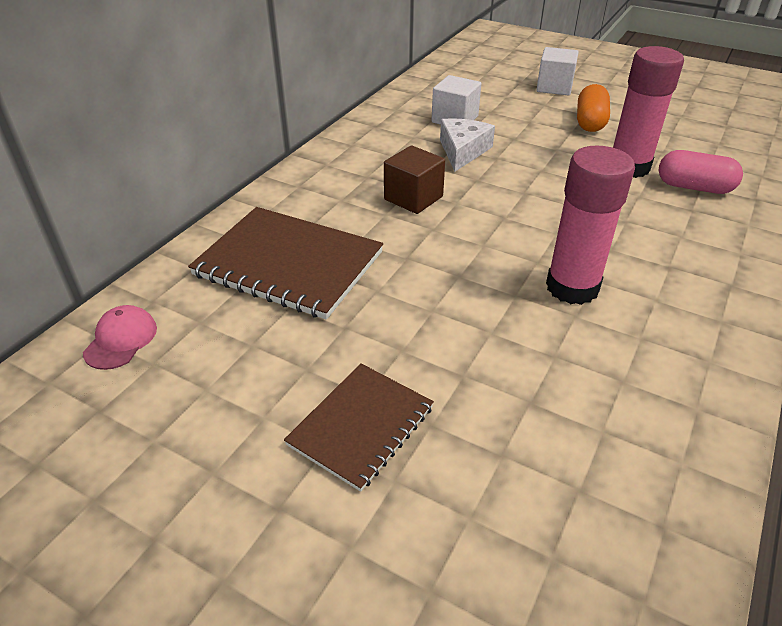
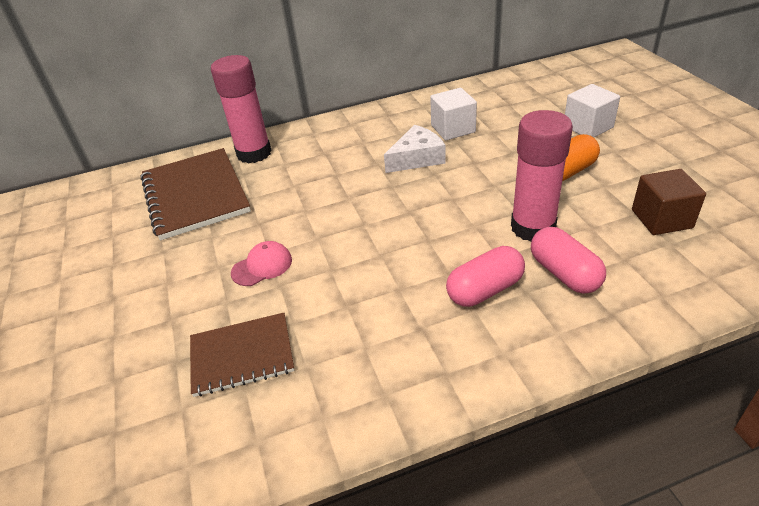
camera: 45 degrees right, 0 degrees up
pink cap [83,305,157,370] -> pink cap moved to [231,241,292,286]
brown notebook [284,363,434,492] -> brown notebook moved to [190,313,294,397]
brown cube [384,145,445,214] -> brown cube moved to [632,169,706,235]
pink glue stick [546,145,635,305] -> pink glue stick moved to [211,55,272,164]
none -> pink capsule [446,246,525,307]

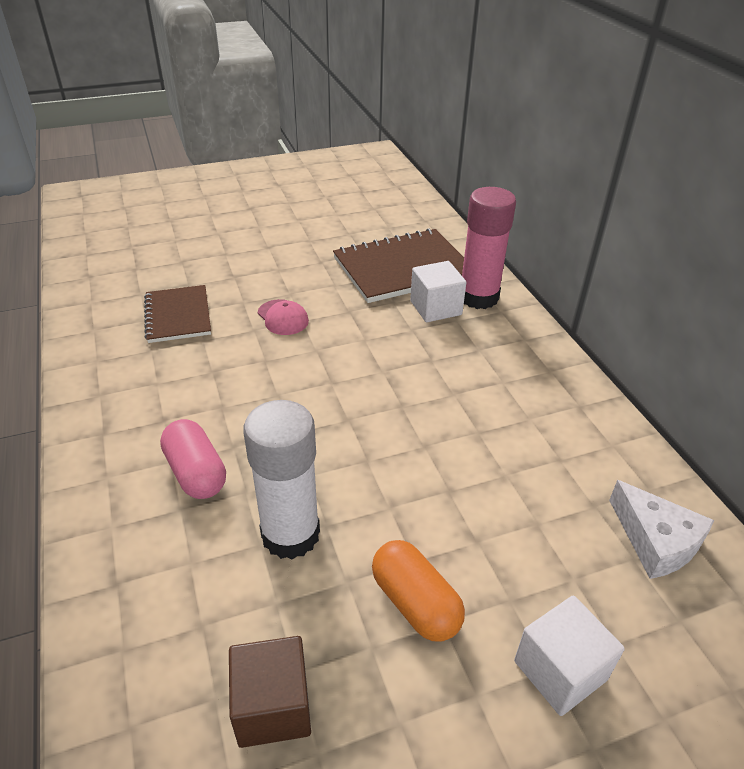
camera: 85 degrees right, 0 degrees up
white cheese [384,125,446,173] -> white cheese moved to [609,480,714,579]
white cube [430,88,477,140] -> white cube moved to [410,261,466,322]
pink glue stick [511,110,573,241] -> white glue stick [243,400,320,559]
pink capsule [531,227,606,294] -> none

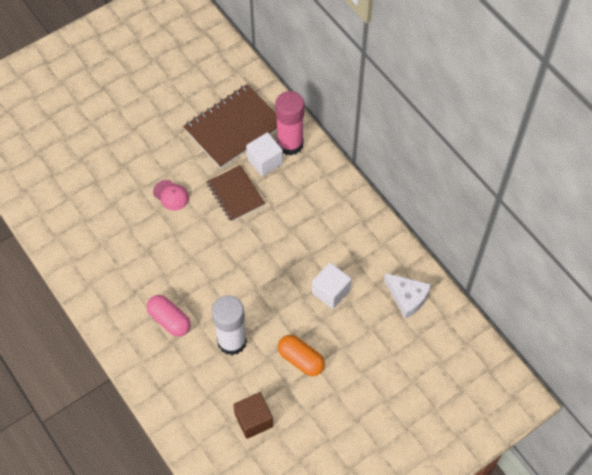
camera: 15 degrees left, 20 degrees up
brown notebook [144,285,211,343] -> brown notebook moved to [206,165,266,222]
white cube [514,596,625,716] -> white cube moved to [312,262,351,309]

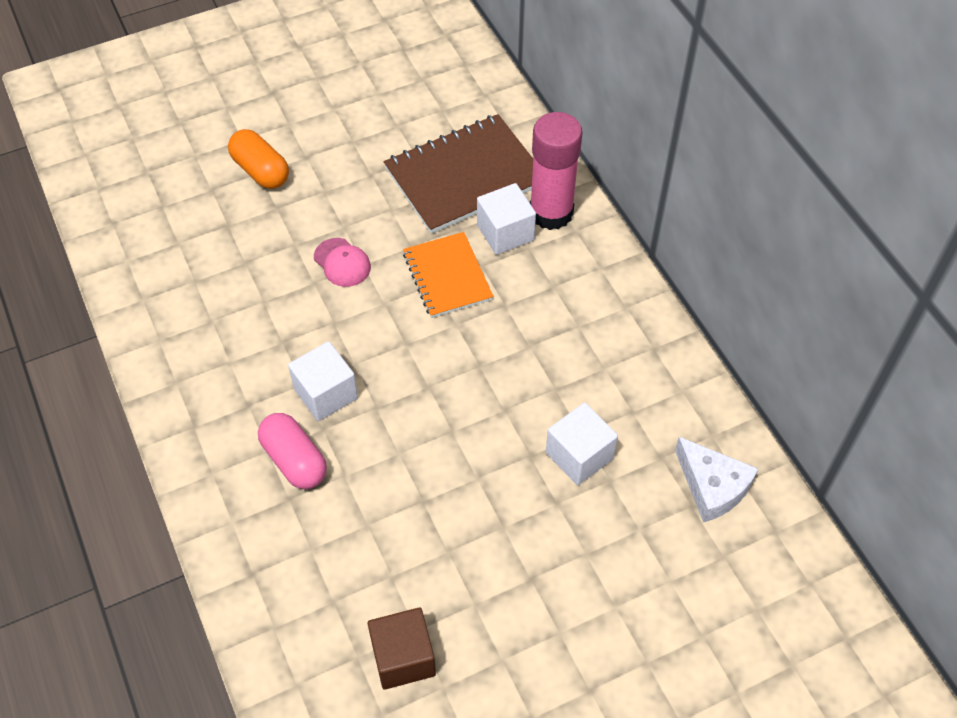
camera: 10 degrees right, 5 degrees down
brown notebook [206,165,266,222] -> orange notebook [403,232,494,318]
white glue stick [212,295,247,355] -> none
orange capsule [278,335,325,376] -> orange capsule moved to [228,129,289,189]
none -> white cube [288,341,358,421]

